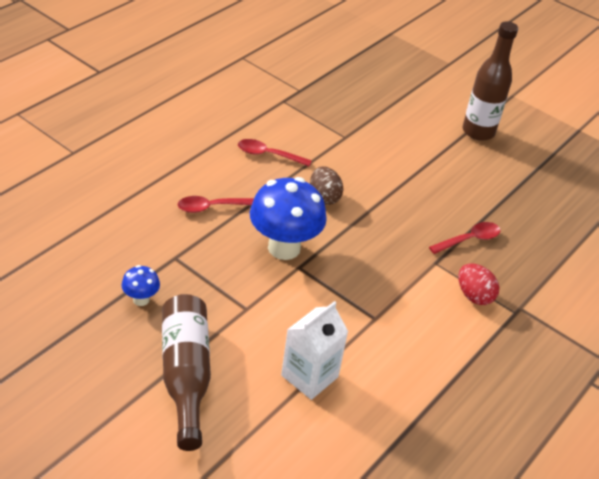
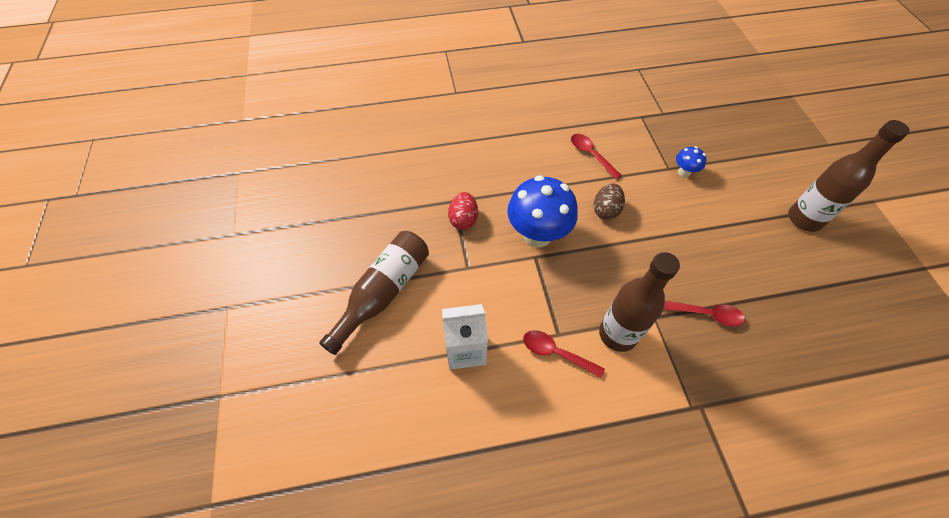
camera: 45 degrees right, 15 degrees up
blue mushroom [122,265,160,306] -> blue mushroom moved to [676,146,707,177]
red spoon [178,196,254,213] -> red spoon moved to [523,330,605,378]
red egg [458,263,499,305] -> red egg moved to [448,192,478,230]
none -> brown bottle [599,252,680,352]

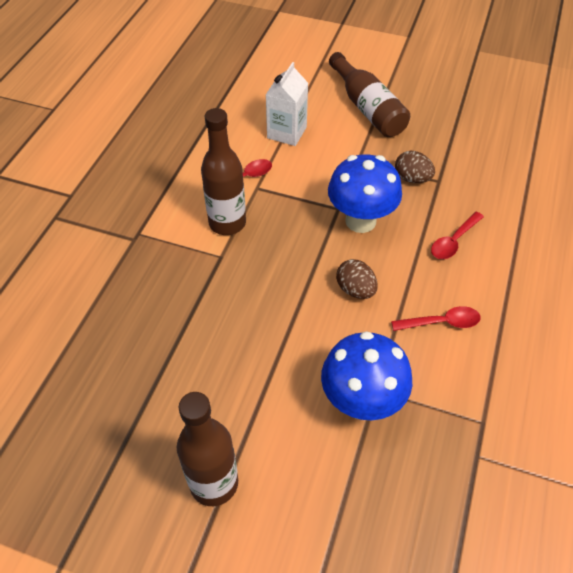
camera: 120 degrees right, 5 degrees down
red egg [448,192,478,230] -> brown egg [395,151,435,183]
red spoon [664,301,745,327] -> red spoon moved to [431,212,484,259]
blue mushroom [676,146,707,177] -> blue mushroom [321,331,412,420], size x2.15

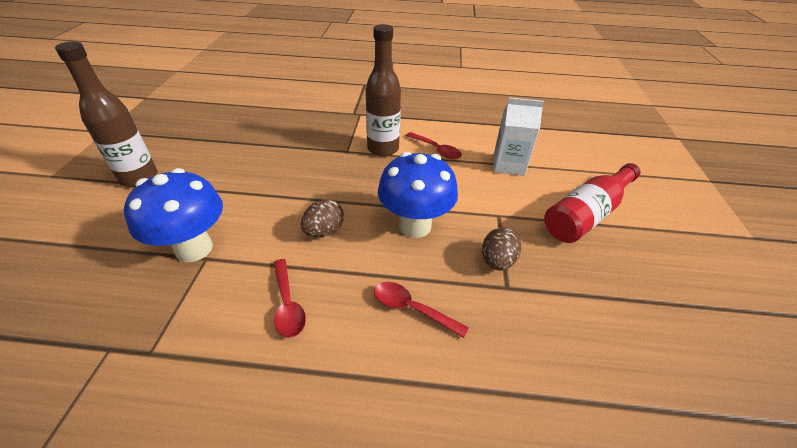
camera: 75 degrees right, 10 degrees down
brown bottle [329,52,410,137] -> red bottle [544,163,641,243]

